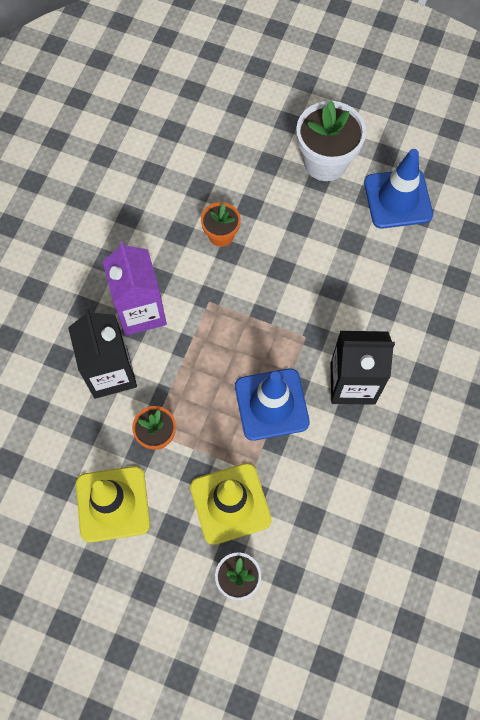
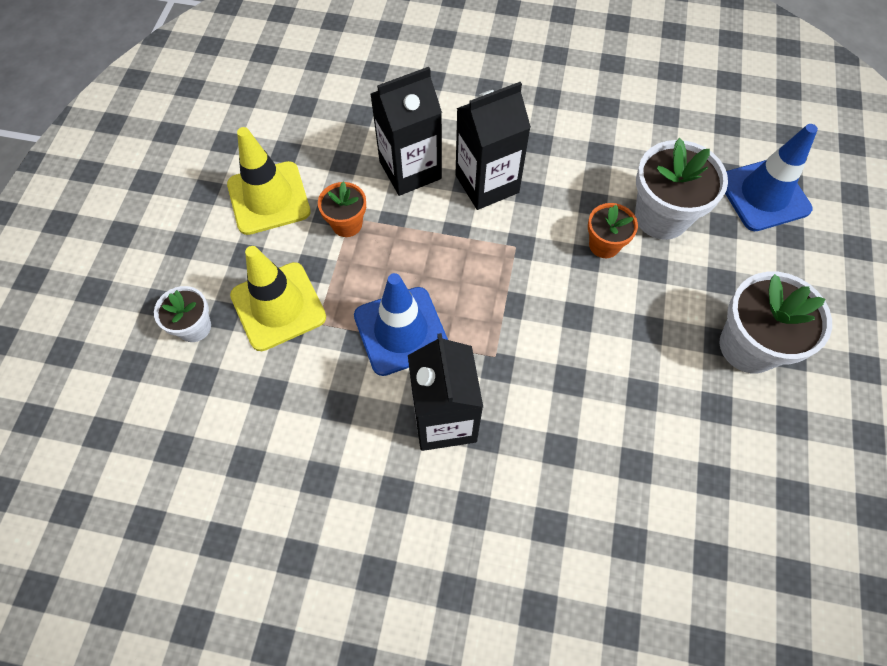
camera: 80 degrees right, 5 degrees down
purple carton [102,241,167,336] -> black carton [456,82,531,210]
blue traffic cone [364,149,433,229] -> blue traffic cone moved to [725,124,818,231]
none -> white flower pot [635,138,728,240]

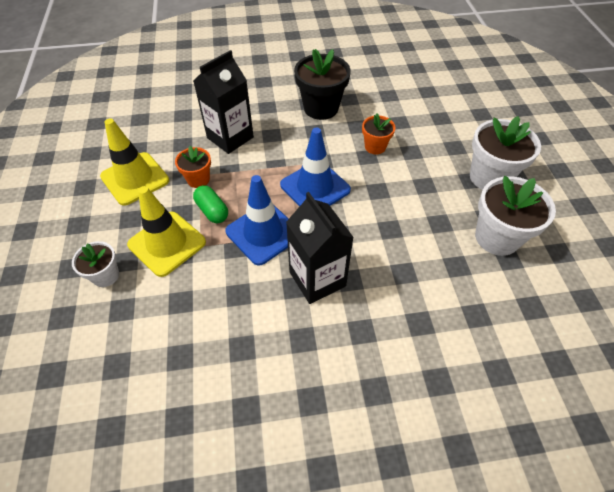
camera: 20 degrees left, 10 degrees down
black carton [456,82,531,210] -> none
white flower pot [635,138,728,240] -> white flower pot moved to [475,176,556,256]
blue traffic cone [725,124,818,231] -> blue traffic cone moved to [280,127,351,207]
none -> green capsule [193,185,228,223]
none -> black flower pot [294,49,351,120]

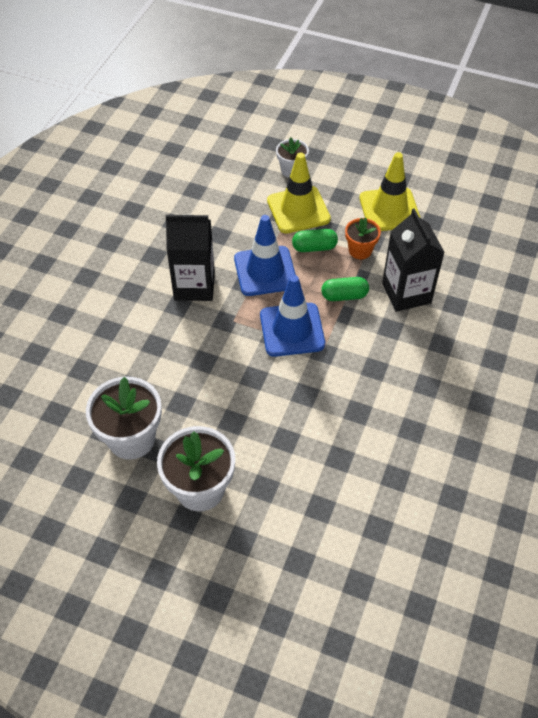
camera: 120 degrees right, 0 degrees up
black flower pot [294,49,351,120] -> none
orange flower pot [362,114,396,154] -> none
none -> green capsule [321,277,369,301]

